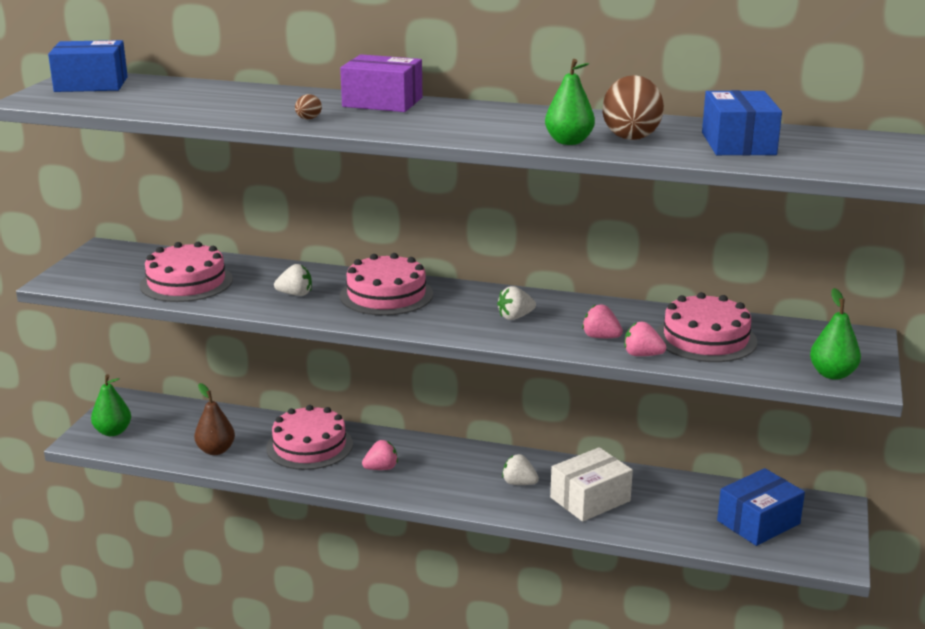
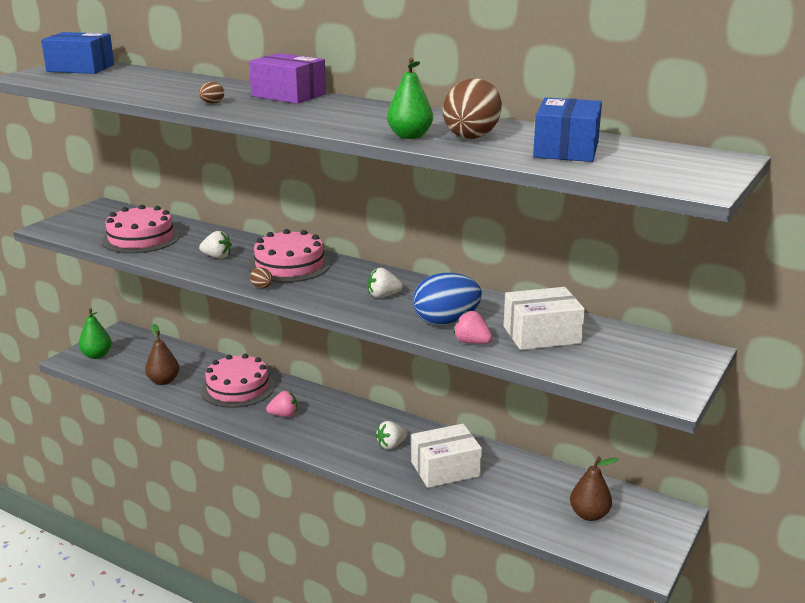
camera: 15 degrees right, 0 degrees up
white strawberry [502,454,539,485] -> white strawberry turned 75 degrees counterclockwise [376,421,408,449]
pink strawberry [582,304,623,338] -> blue egg [413,273,482,326]
pink cake [656,292,757,362] -> white box [504,287,585,350]
blue box [717,468,805,546] -> brown pear [570,456,618,521]
green pear [810,288,861,380] -> none
none -> brown egg [250,267,273,288]

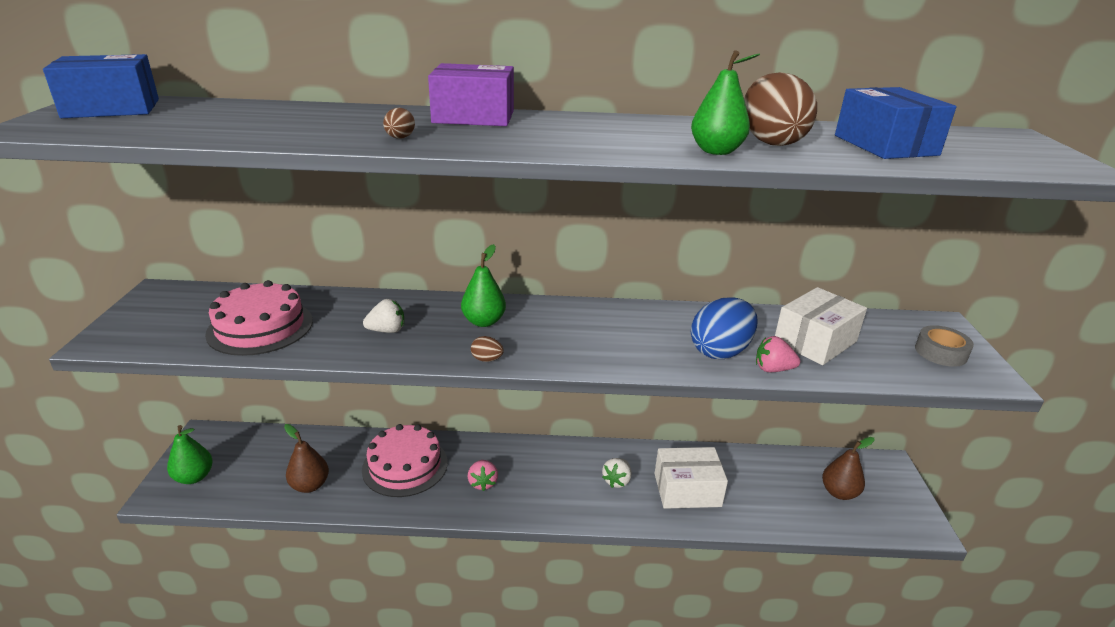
camera: 30 degrees left, 5 degrees up
pink cake [249,229,330,282] -> green pear [461,244,506,327]
pink strawberry [266,391,297,417] -> pink strawberry turned 120 degrees clockwise [468,460,498,491]
white strawberry [368,268,403,298] -> none
white box [411,424,482,488] -> white box turned 45 degrees clockwise [655,447,728,509]
none -> grey tape [915,325,974,367]

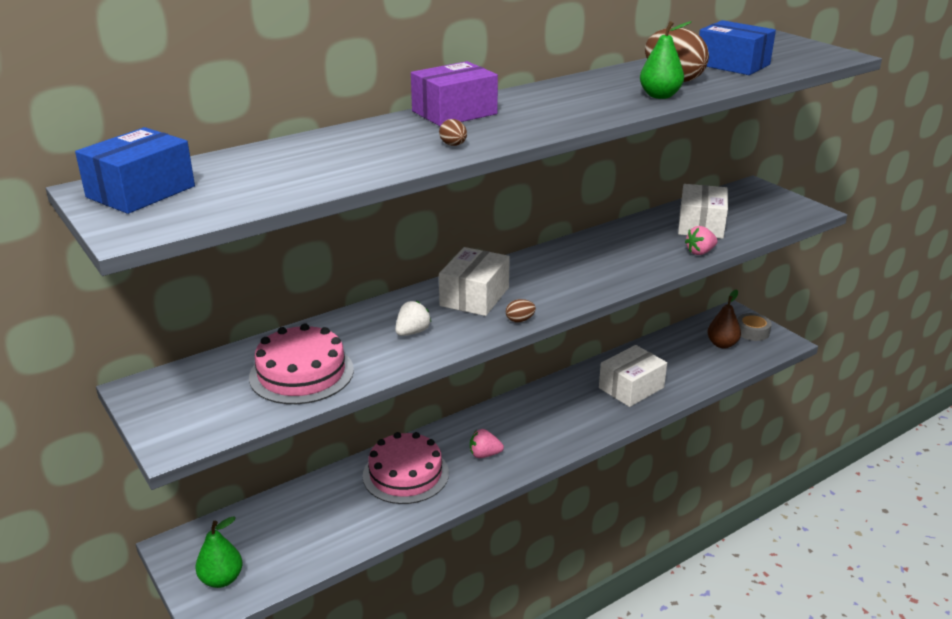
camera: 35 degrees left, 0 degrees up
brown pear [284,424,329,493] -> none
green pear [461,244,506,327] -> white box [439,247,510,316]
pink strawberry [468,460,498,491] -> pink strawberry turned 135 degrees clockwise [470,429,504,458]
white strawberry [602,458,631,488] -> none
blue egg [691,297,758,359] -> none
grey tape [915,325,974,367] -> grey tape moved to [737,313,772,341]

